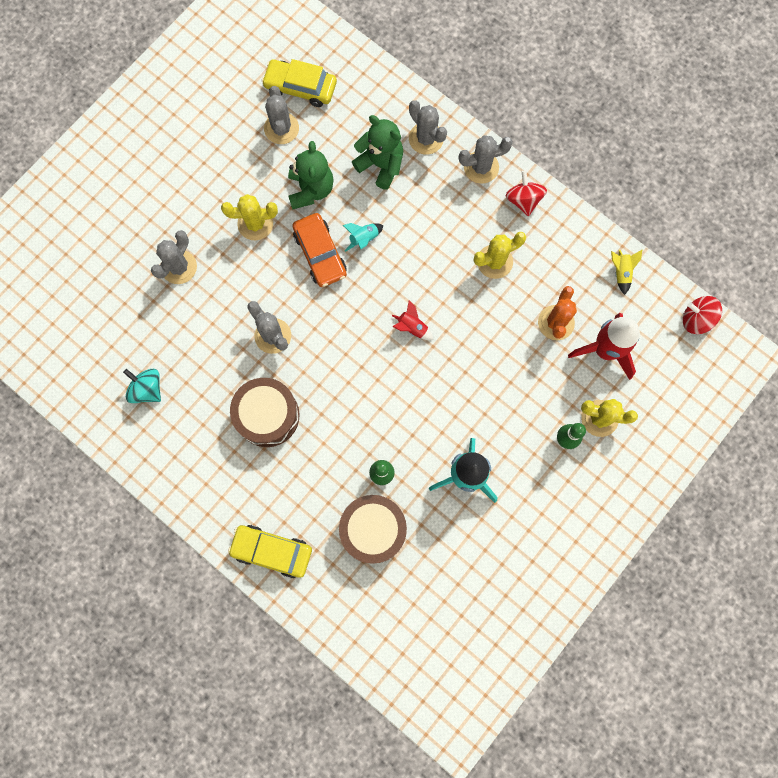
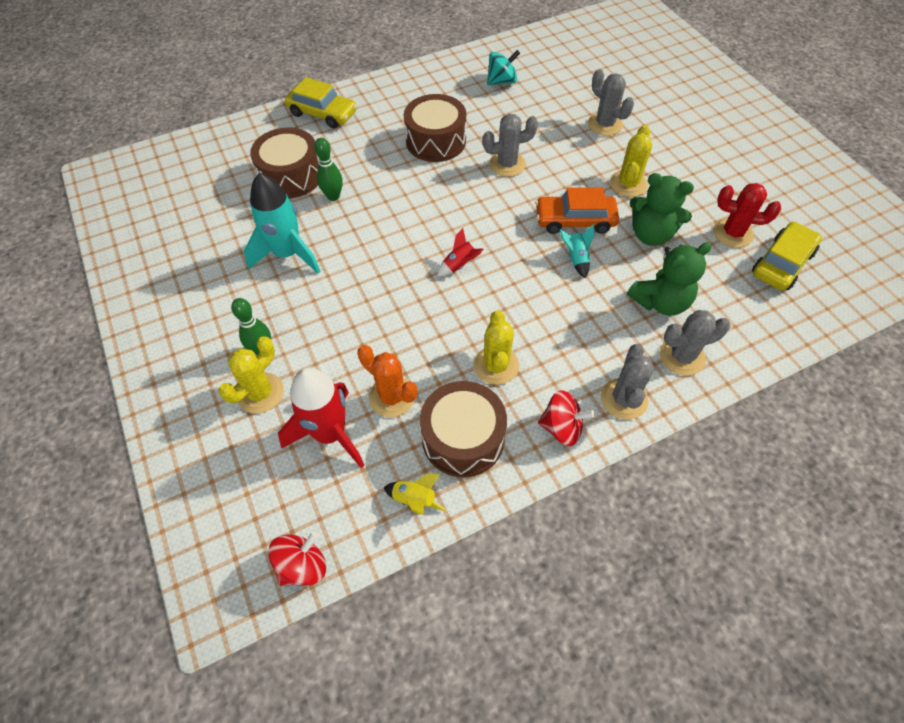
camera: 115 degrees right, 20 degrees down
yellow car [228,525,312,578] -> yellow car turned 75 degrees clockwise [285,77,357,128]
grey cactus [264,86,299,144] -> red cactus [713,183,781,248]
none -> brown drum [420,381,507,477]

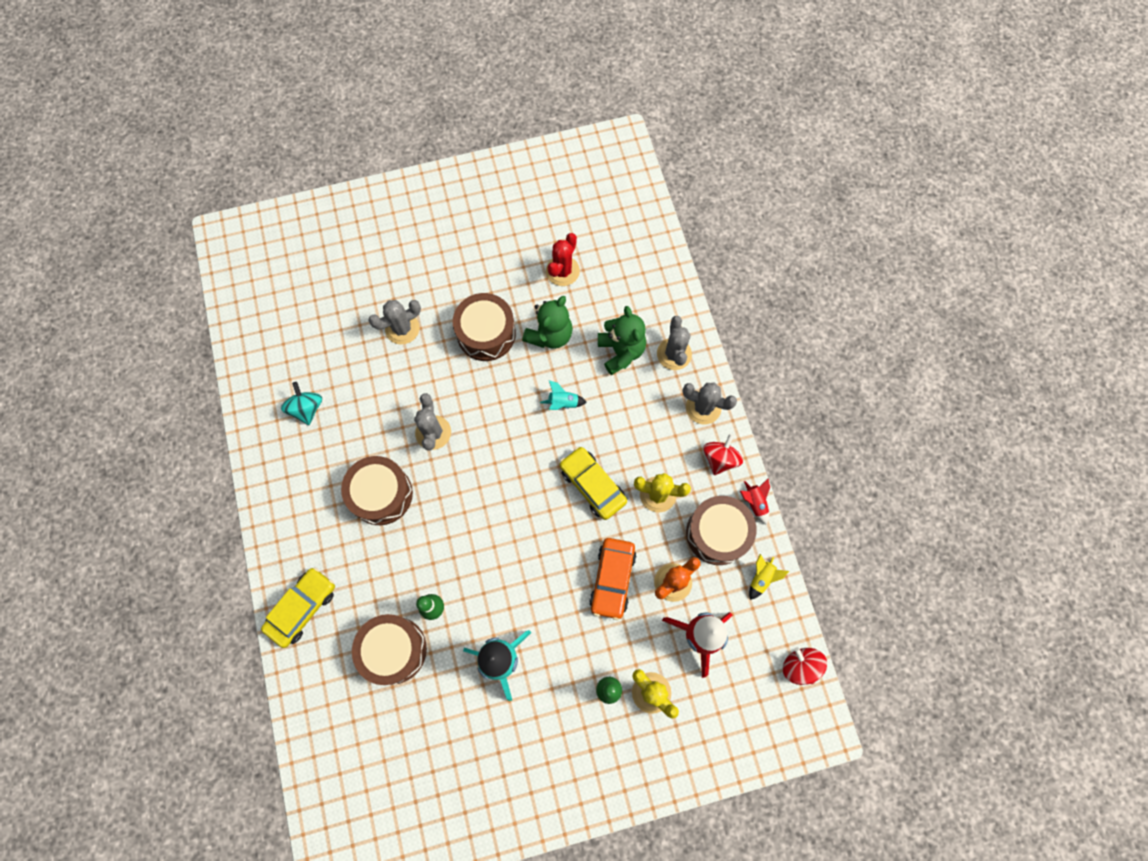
camera: 80 degrees left, 15 degrees up
red rocket [437,228,484,276] -> red rocket moved to [740,479,770,525]
orange car [535,187,619,234] -> orange car moved to [589,538,636,620]
yellow cactus [610,125,652,197] -> brown drum [453,293,516,361]
yellow car [752,222,822,291] -> yellow car moved to [560,446,627,520]

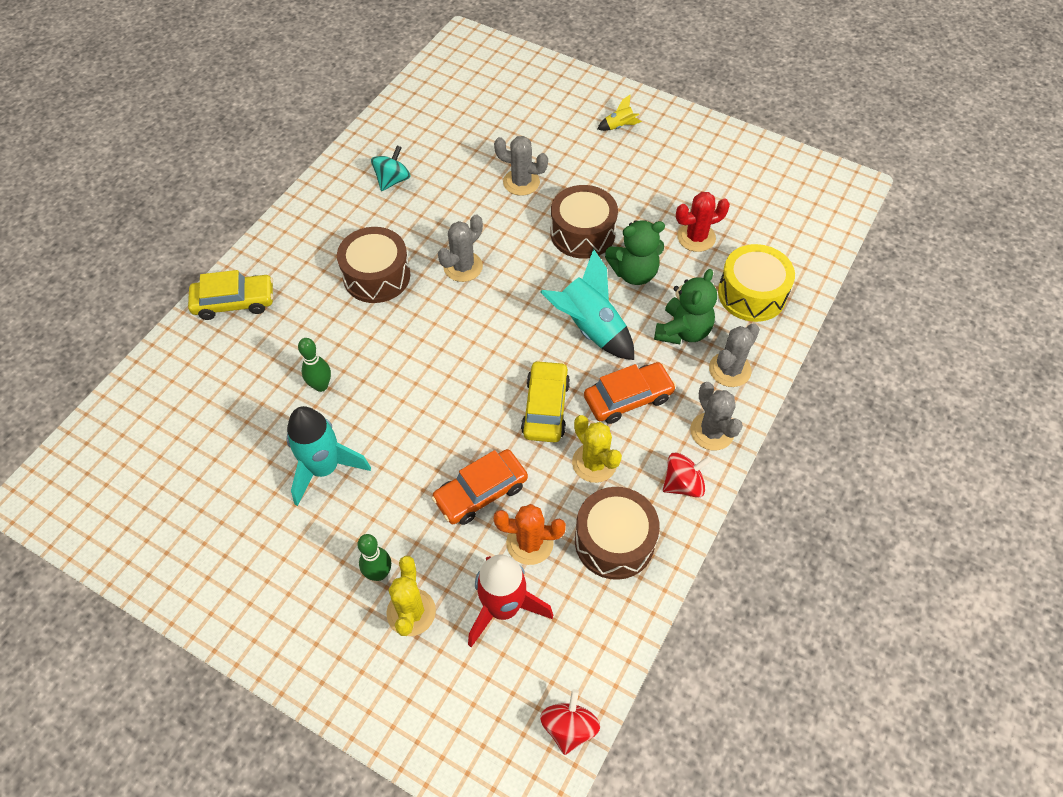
camera: 45 degrees right, 15 degrees down
brown drum [352,614,427,685] -> none
turquoise rocket [540,380,587,410] -> turquoise rocket [540,249,634,360], size x2.14
red rocket [740,479,770,525] -> none
yellow rocket [749,554,789,600] -> yellow rocket moved to [597,94,642,131]
none -> orange car [584,362,676,424]
none -> yellow drum [718,244,795,322]

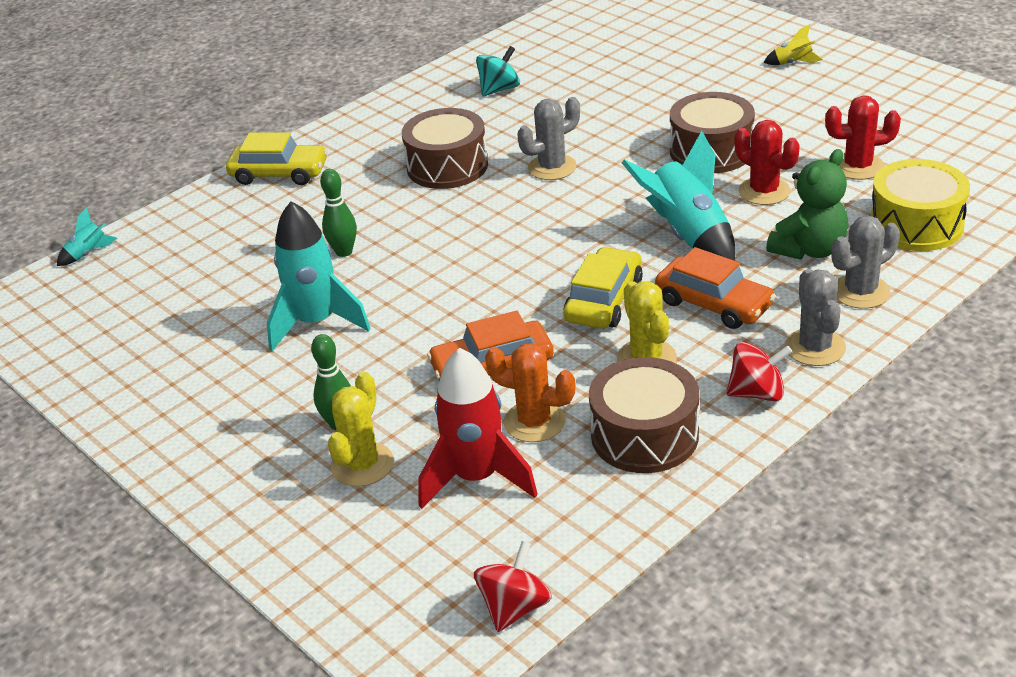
camera: 20 degrees right, 20 degrees down
grey cactus [494,136,548,196] -> none
orange car [584,362,676,424] -> orange car turned 45 degrees clockwise [655,247,776,329]
green teddy bear [605,220,665,285] -> red cactus [735,120,800,205]
none -> turquoise rocket [57,207,117,266]

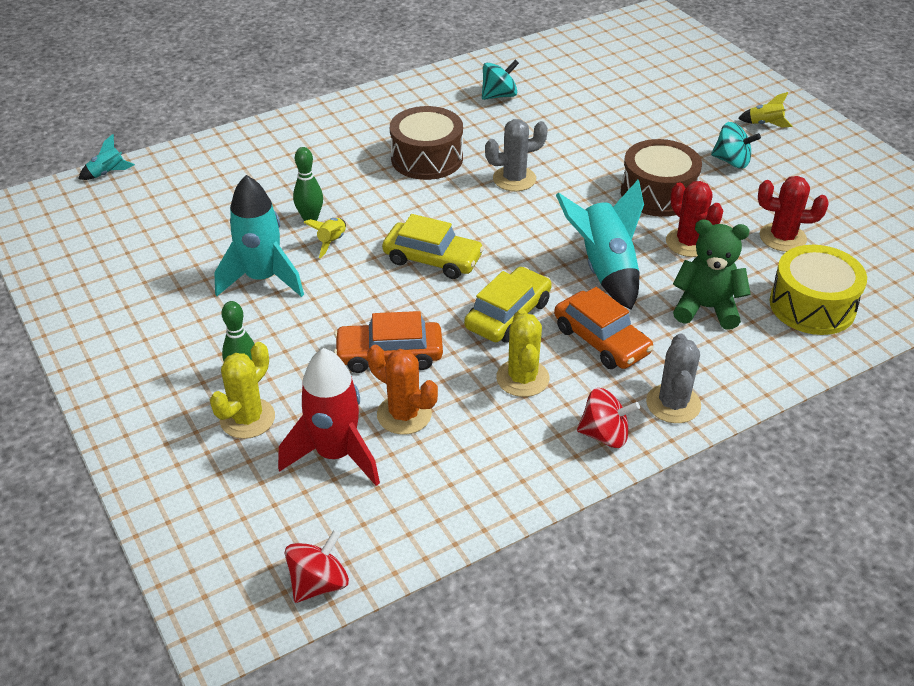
camera: 10 degrees right, 5 degrees up
yellow car [226,133,328,185] -> yellow car moved to [382,214,484,279]
brown drum [589,357,699,473] -> none
green teddy bear [766,149,849,260] -> green teddy bear turned 135 degrees counterclockwise [673,220,750,330]
grey cactus [831,216,900,309] -> none
none -> yellow rocket [303,218,346,258]
none -> turquoise spinning top [711,122,761,168]

